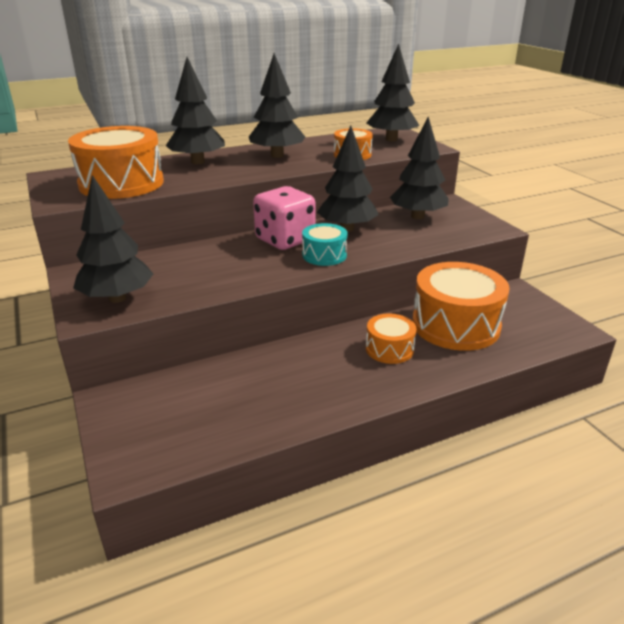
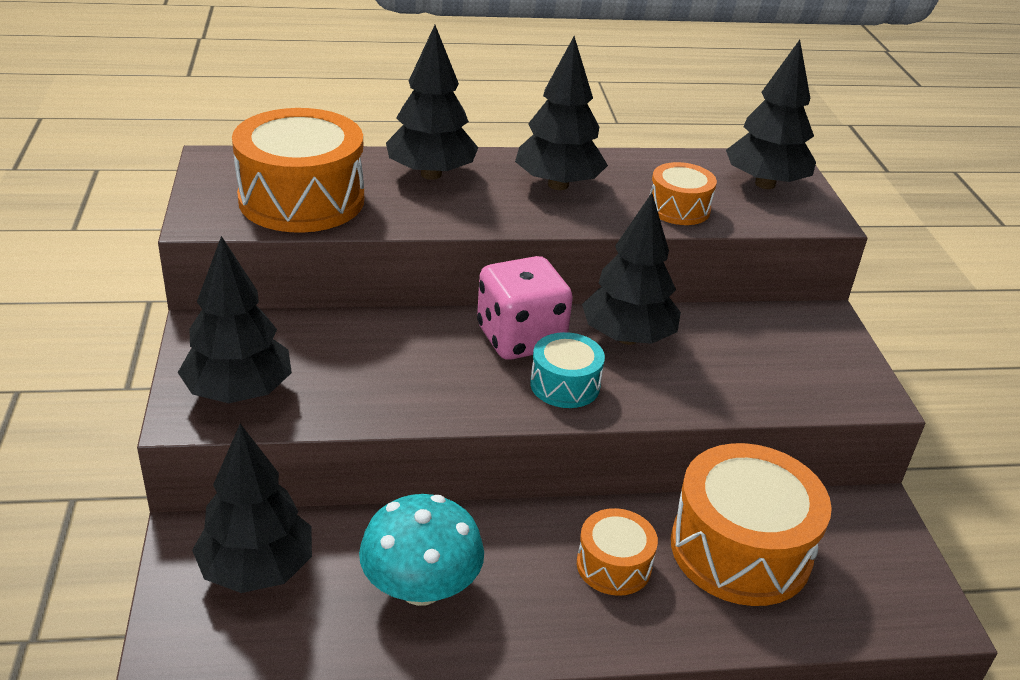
camera: 15 degrees right, 5 degrees up
black tree [390,117,449,219] -> black tree moved to [192,424,312,593]
none -> turquoise mushroom [359,494,484,606]

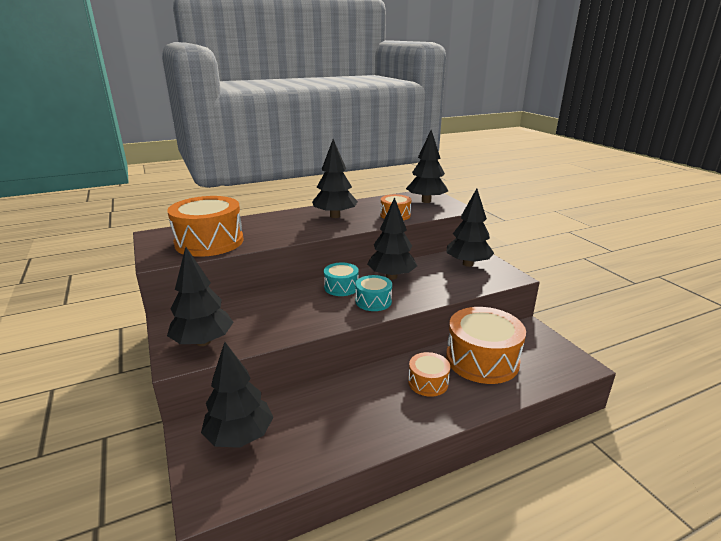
camera: 15 degrees left, 10 degrees down
turquoise mushroom [359,494,484,606] -> none
black tree [386,25,478,180] -> black tree moved to [446,189,494,267]
pink dice [477,256,573,360] -> turquoise drum [324,263,359,296]

